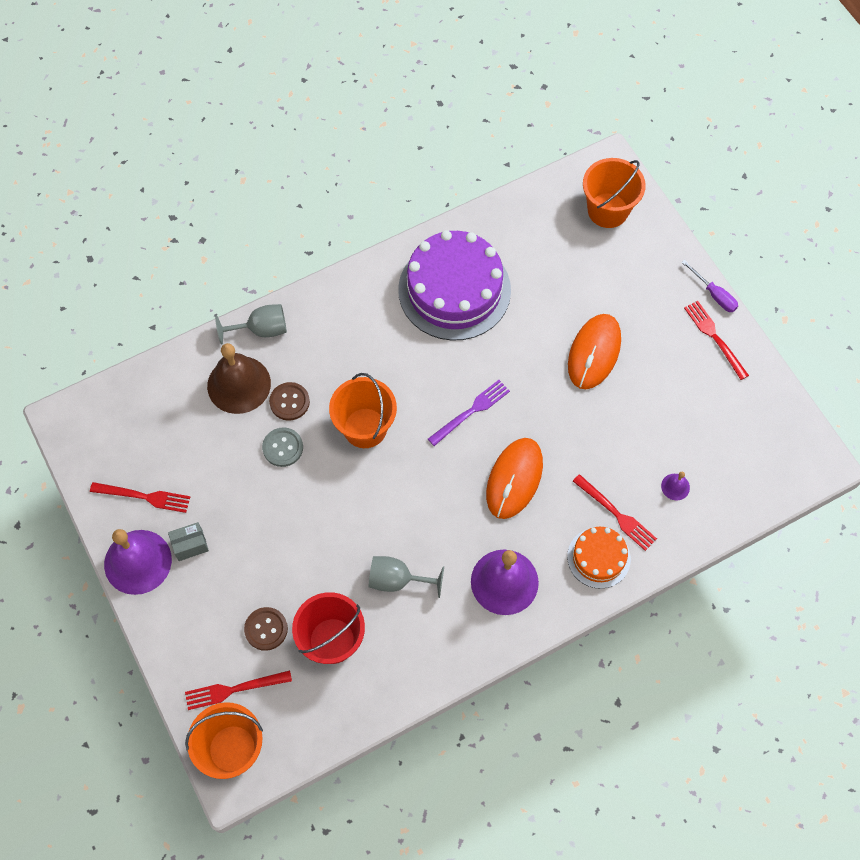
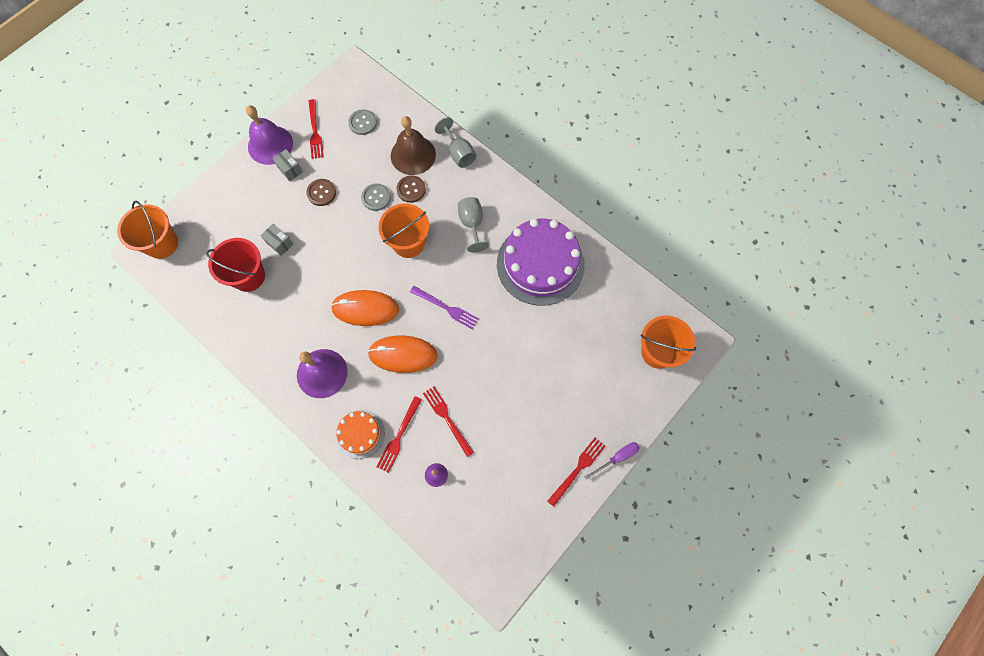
camera: 70 degrees right, 5 degrees up
red fork [185,670,292,710] -> red fork moved to [423,386,474,457]
brown button [244,607,288,651] -> brown button moved to [306,179,336,206]
grey goblet [369,556,444,598] -> grey goblet moved to [458,197,489,252]
orange mouse [568,314,621,389] -> orange mouse moved to [331,290,399,326]
purple screwdriver [681,260,738,312] -> purple screwdriver turned 150 degrees counterclockwise [584,442,640,480]
none -> grey box [260,224,293,256]
none -> grey button [348,109,377,135]

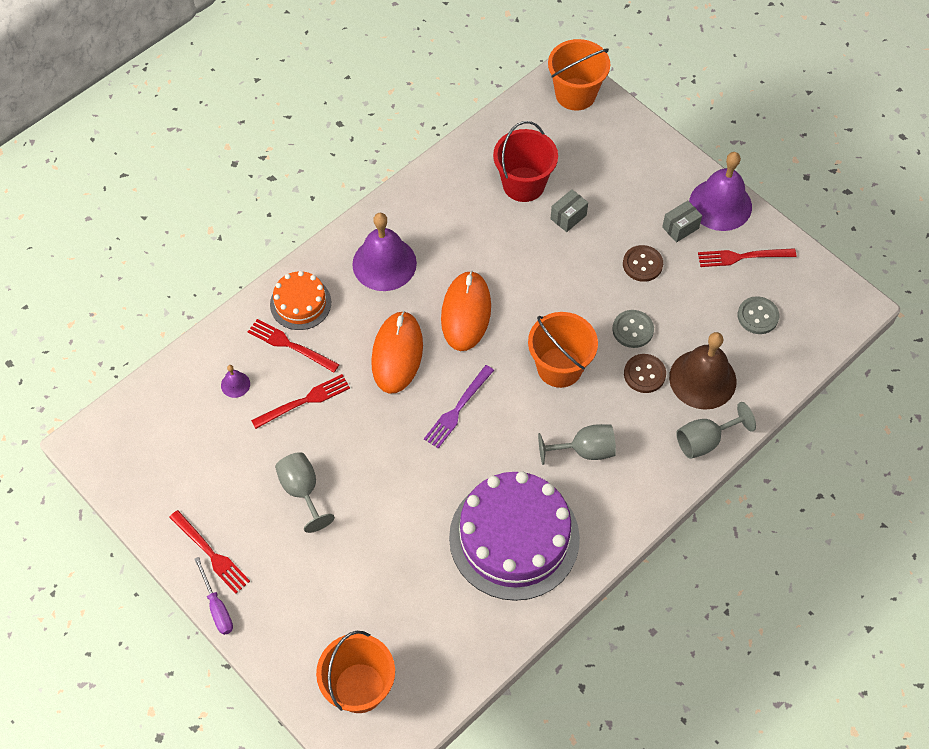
camera: 95 degrees right, 10 degrees down
none -> grey goblet [275,452,335,533]

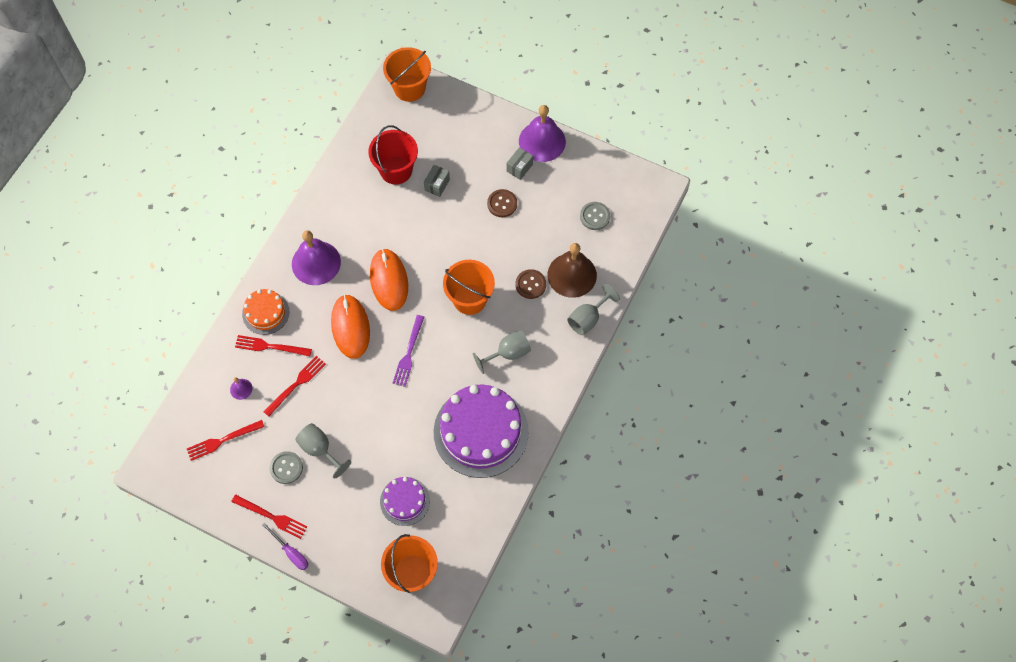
camera: 20 degrees left, 5 degrees up
grey button [612,310,654,348] -> grey button moved to [269,451,303,484]
red fork [698,248,796,267] -> red fork moved to [187,420,265,461]
none -> purple cake [380,477,430,526]

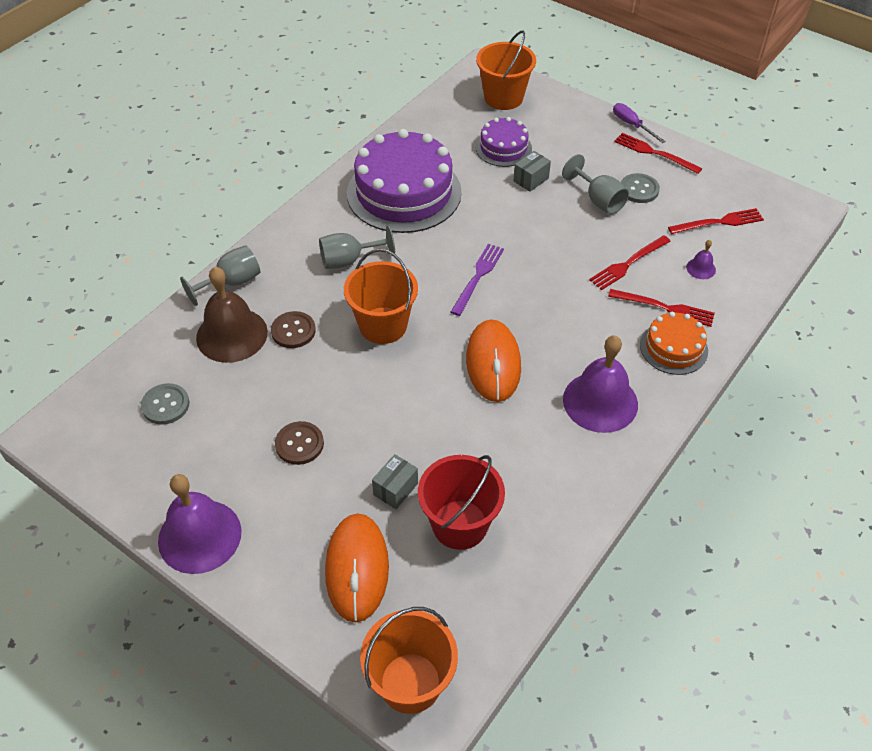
camera: 170 degrees left, 15 degrees down
orange mouse [331,295,370,359] -> orange mouse moved to [325,514,389,622]
grey box [507,147,533,180] -> grey box moved to [514,151,551,192]

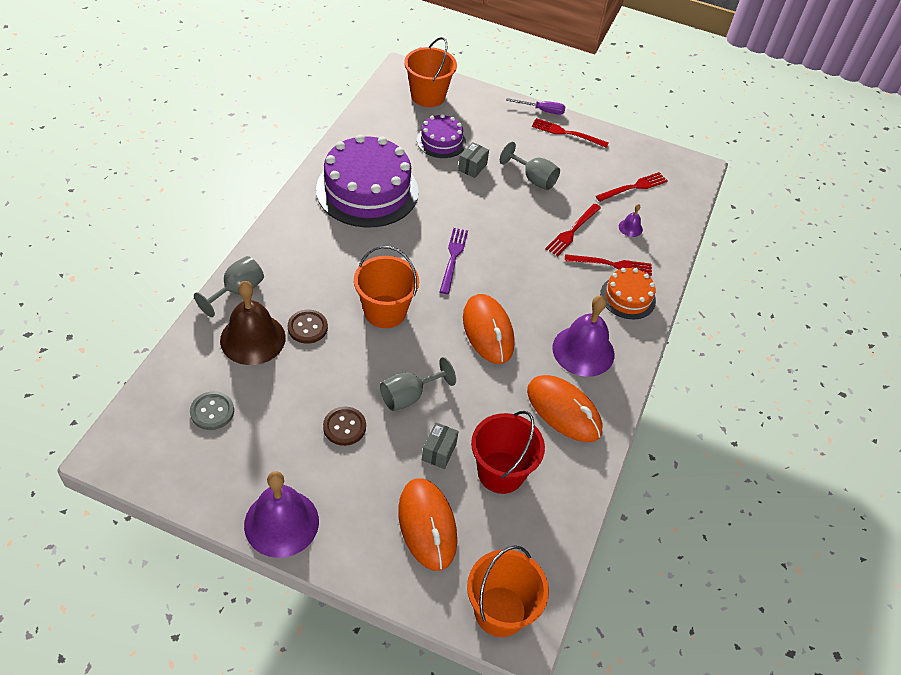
camera: 20 degrees left, 0 degrees up
grey goblet [319,225,395,269] -> grey goblet moved to [380,357,456,411]
purple screwdriver [613,103,666,143] -> purple screwdriver turned 150 degrees clockwise [506,98,565,115]
grey button [621,173,660,203] -> none
none -> orange mouse [527,375,603,442]

